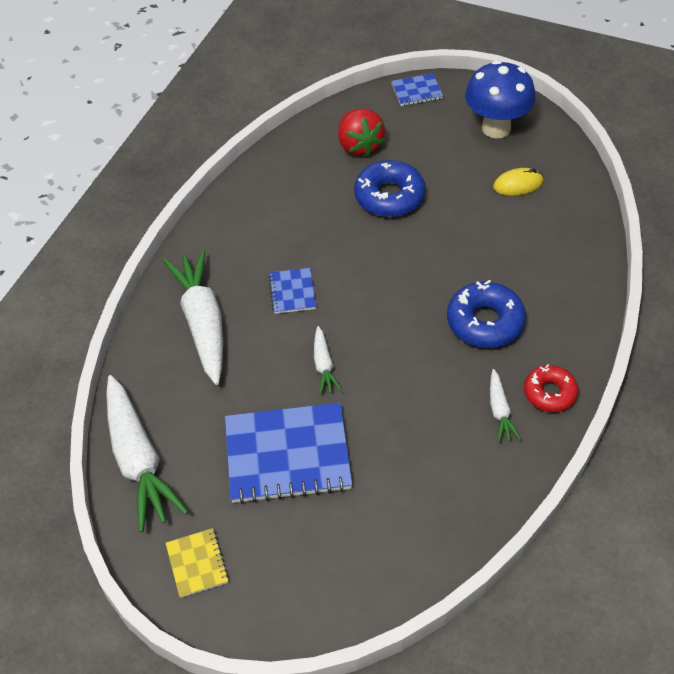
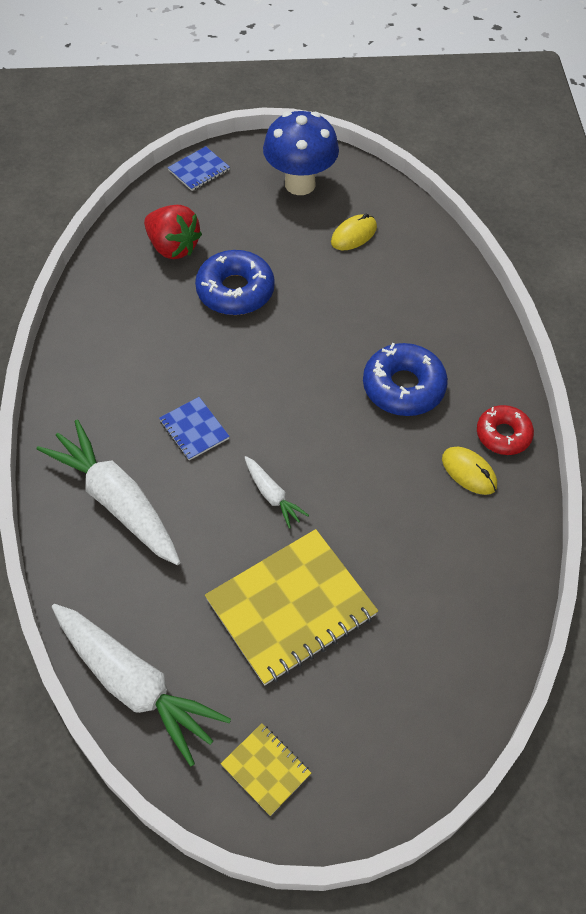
camera: 30 degrees left, 5 degrees up
blue notebook [225,403,353,504] -> yellow notebook [205,529,378,685]
white carrot [490,369,521,442] -> yellow mouse [442,447,497,495]

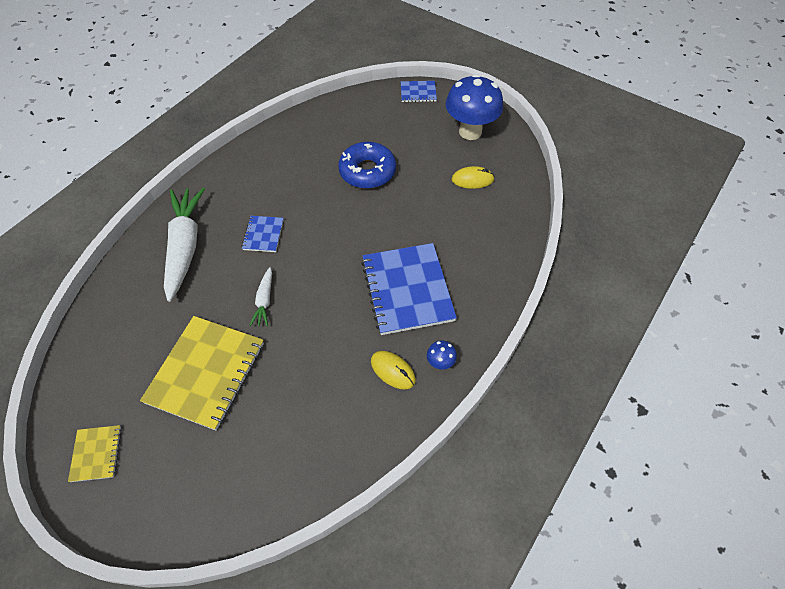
camera: 40 degrees right, 0 degrees up
white carrot [52,604,231,767] -> none
red strawberry [144,205,202,259] -> none
yellow notebook [205,529,378,685] -> yellow notebook turned 75 degrees counterclockwise [140,316,264,431]
blue donut [363,343,448,416] -> blue notebook [361,243,457,335]
yellow mouse [442,447,497,495] -> yellow mouse turned 45 degrees counterclockwise [371,351,416,389]
red donut [477,405,534,455] -> blue mushroom [427,341,457,369]

